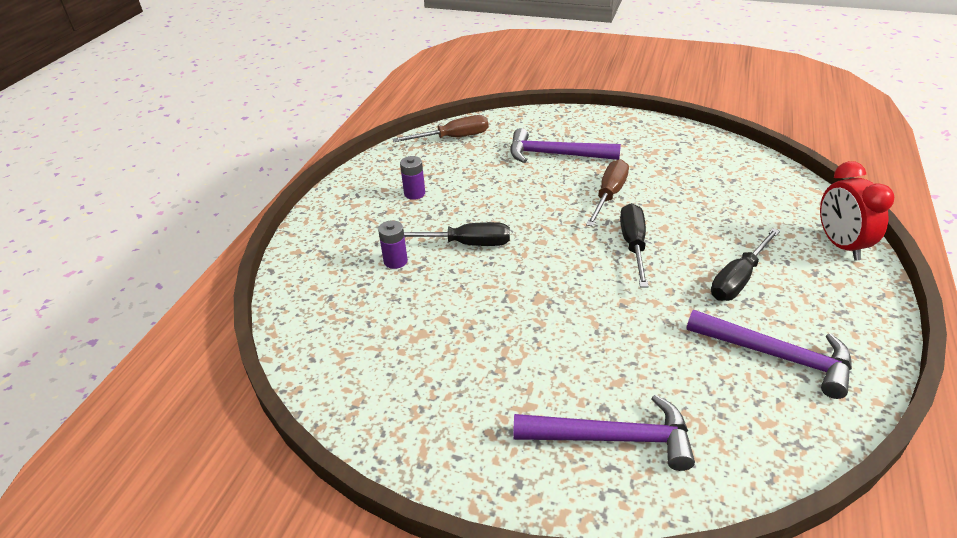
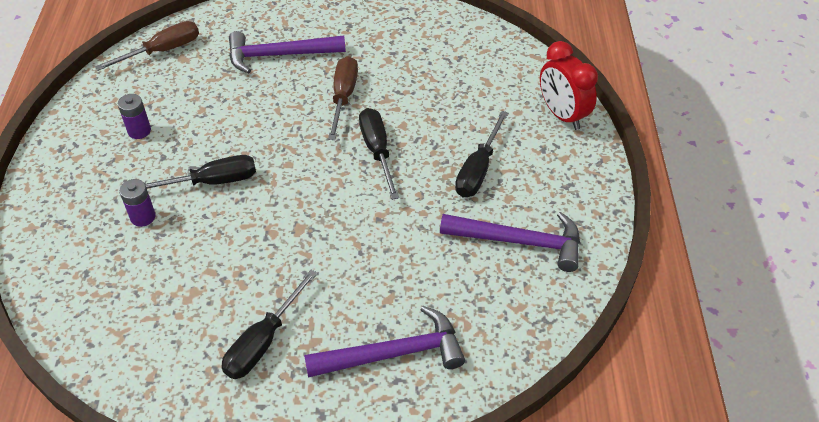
camera: 20 degrees left, 10 degrees up
none -> black screwdriver [222,270,318,379]

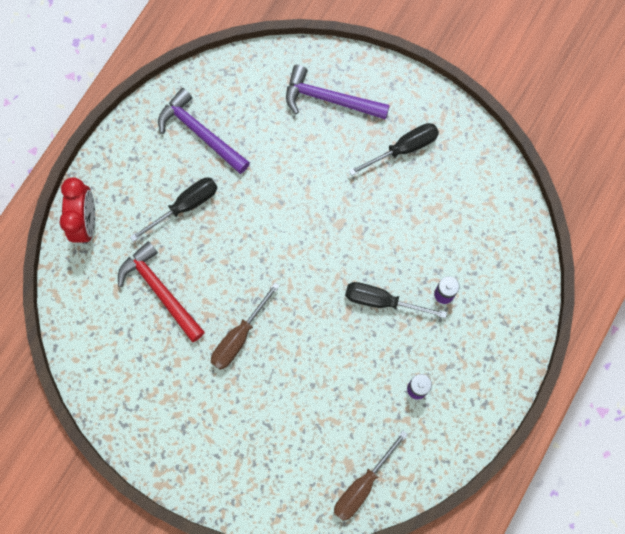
camera: 150 degrees left, 25 degrees up
brown screwdriver [95,21,199,71] -> brown screwdriver turned 45 degrees counterclockwise [334,431,408,521]
purple hammer [229,31,346,73] -> none
black screwdriver [359,108,399,200] -> none
none -> red hammer [118,241,205,342]

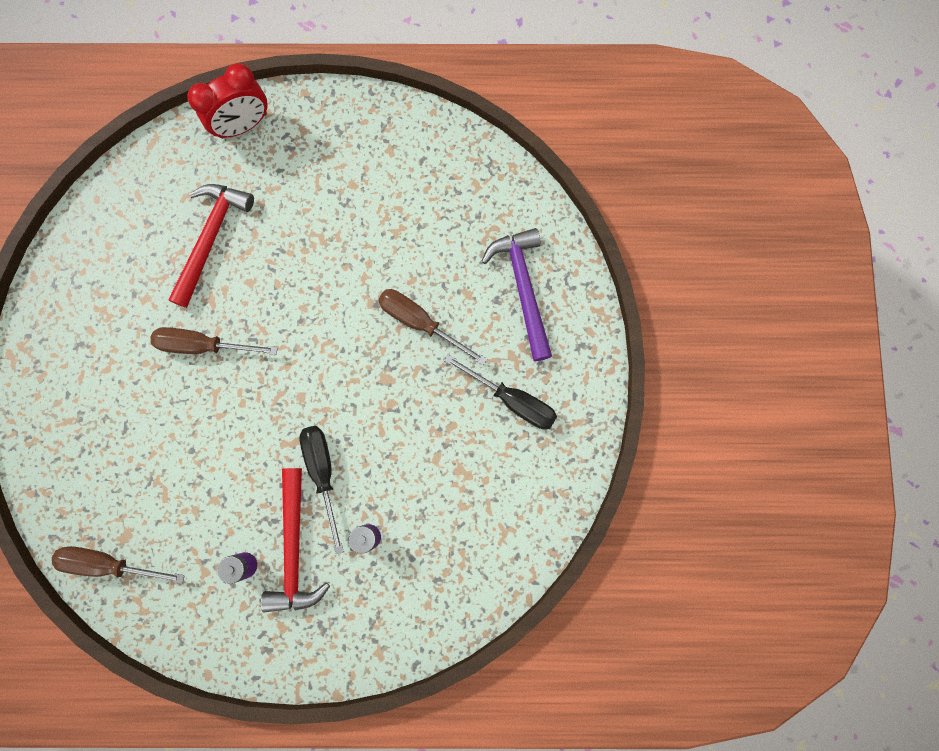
camera: 60 degrees right, 5 degrees up
black screwdriver [130,178,217,242] -> none
purple hammer [158,88,250,174] -> none
none -> red hammer [261,468,330,612]
none -> brown screwdriver [378,289,487,365]

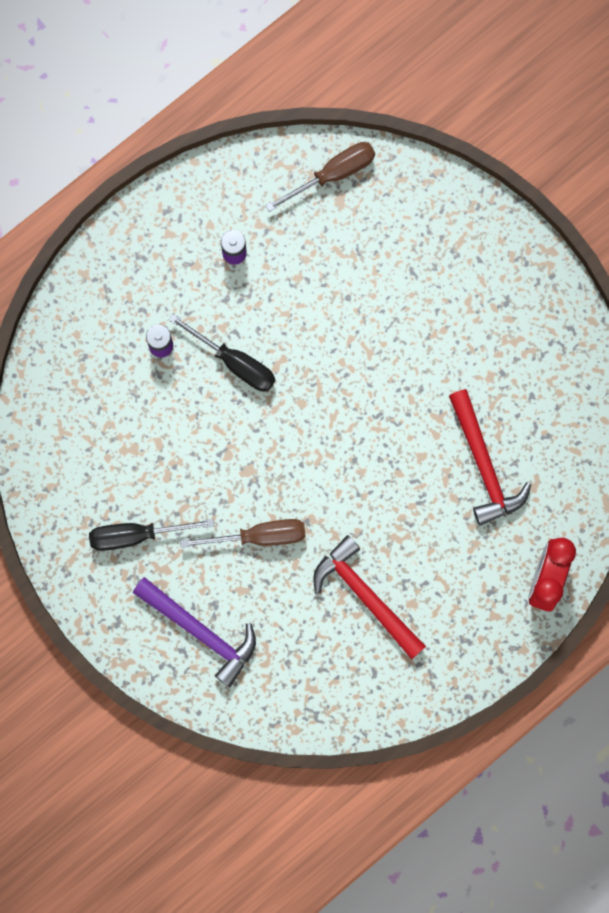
camera: 140 degrees right, 0 degrees up
brown screwdriver [151,327,278,355] -> none
red hammer [261,468,330,612] -> red hammer moved to [313,535,426,660]

